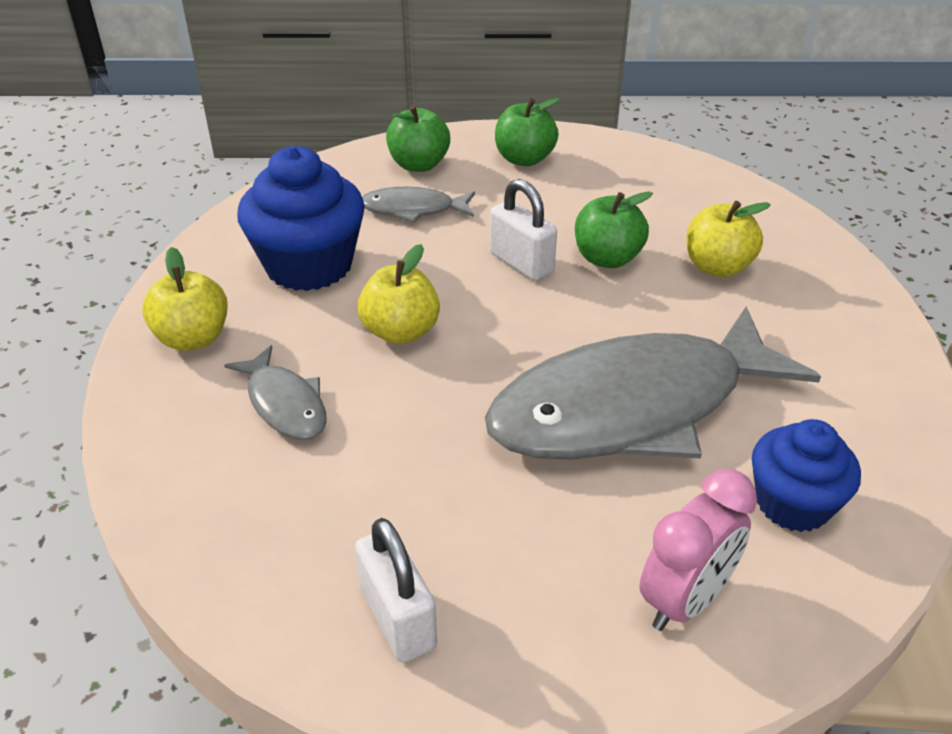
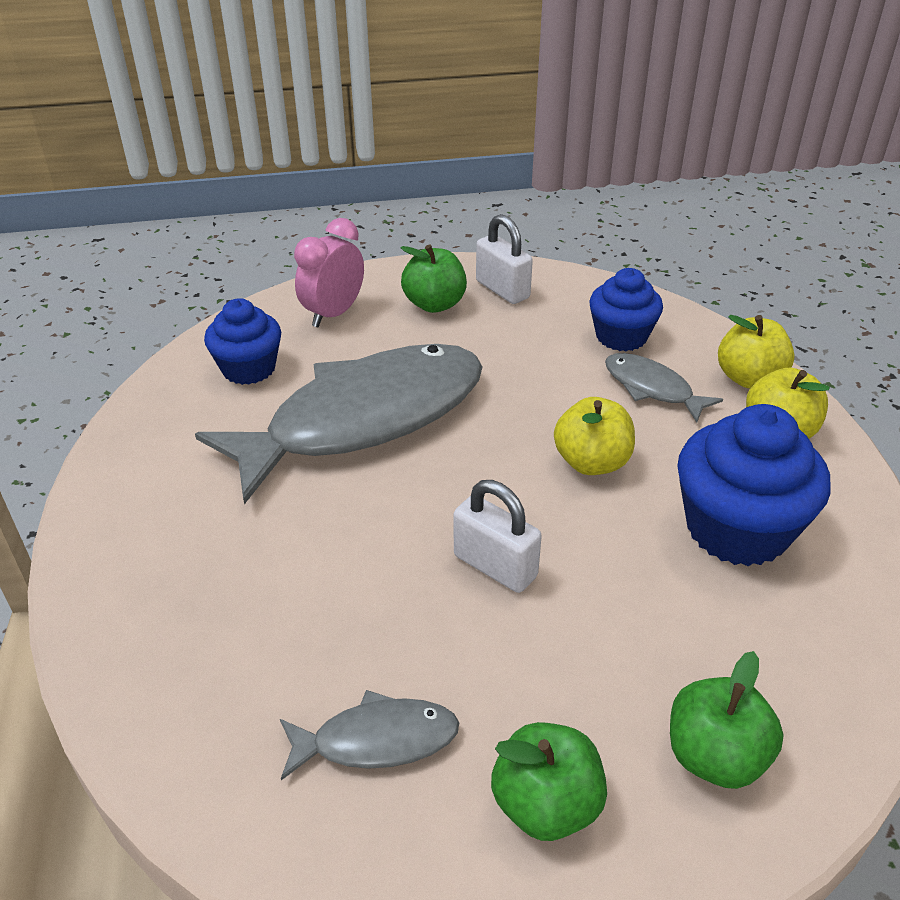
camera: 170 degrees right, 0 degrees up
grey fish [362,187,475,223] -> grey fish moved to [280,690,459,780]
green apple [575,191,653,268] -> green apple moved to [401,244,467,313]
yellow apple [687,201,771,277] -> yellow apple moved to [718,315,795,389]
none -> blue cupcake [589,268,663,351]

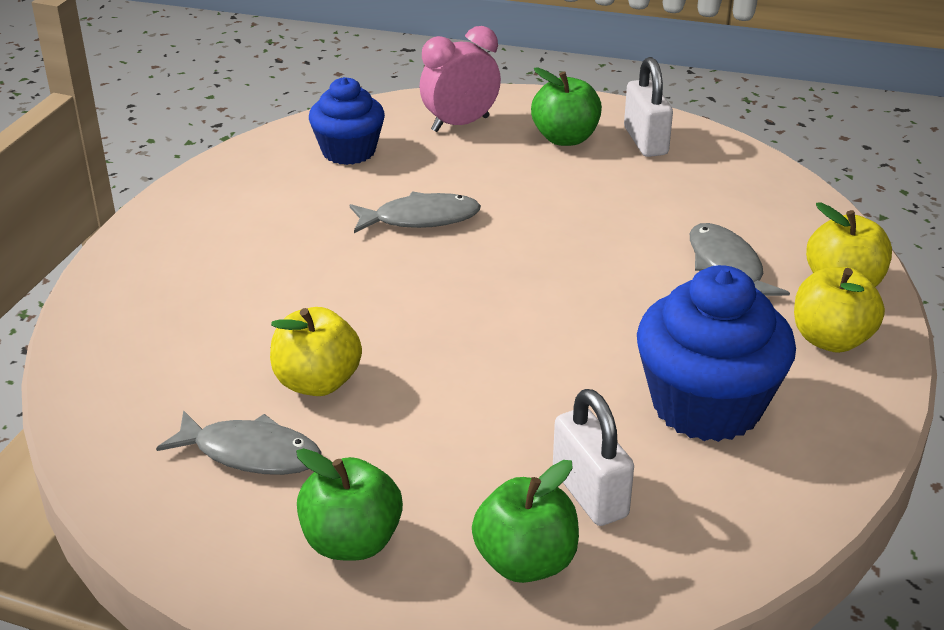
camera: 25 degrees right, 5 degrees down
grey fish [195,344,483,504] -> grey fish [350,191,481,233], size x0.44
white padlock [454,480,542,593] -> white padlock moved to [553,389,634,526]
yellow apple [554,397,635,475] -> yellow apple moved to [270,307,362,396]
blue cupcake [589,268,663,351] -> none

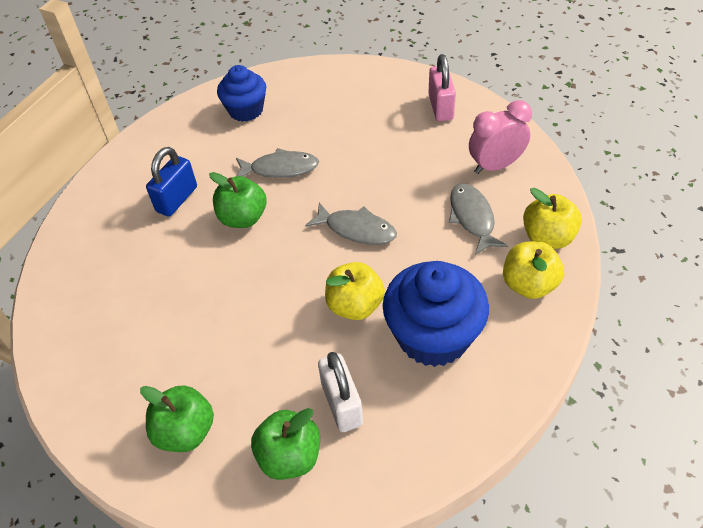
camera: 10 degrees right, 15 degrees up
grey fish [156,410,322,475] -> grey fish moved to [305,203,397,245]
yellow apple [270,307,362,396] -> yellow apple moved to [325,262,385,320]
pink clock [420,26,501,132] -> pink clock moved to [469,100,532,174]
green apple [531,67,602,146] -> green apple moved to [209,172,267,228]
white padlock [624,57,673,157] -> pink padlock [428,54,456,121]
none -> blue padlock [146,147,197,217]

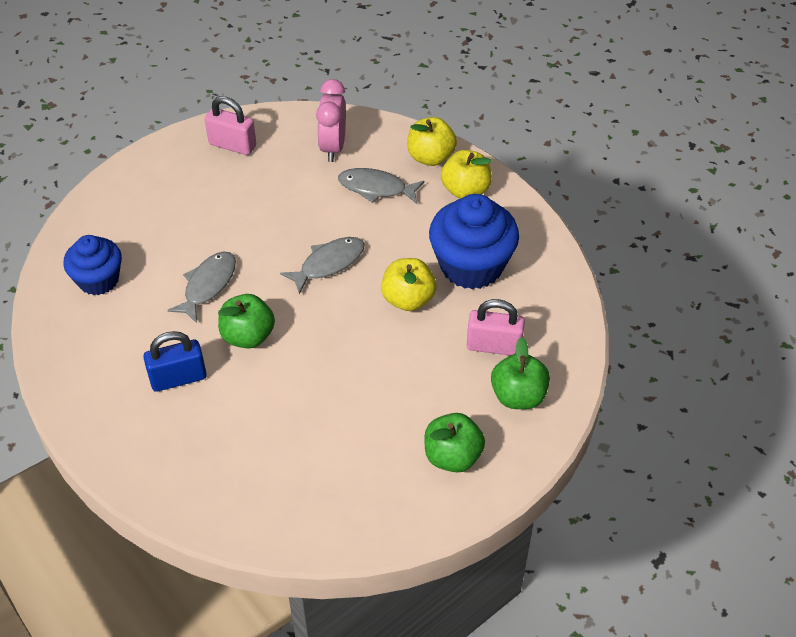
camera: 65 degrees left, 0 degrees up
blue padlock [146,147,197,217] -> blue padlock turned 75 degrees counterclockwise [143,331,207,392]
white padlock [318,352,363,432] -> pink padlock [467,299,525,356]

